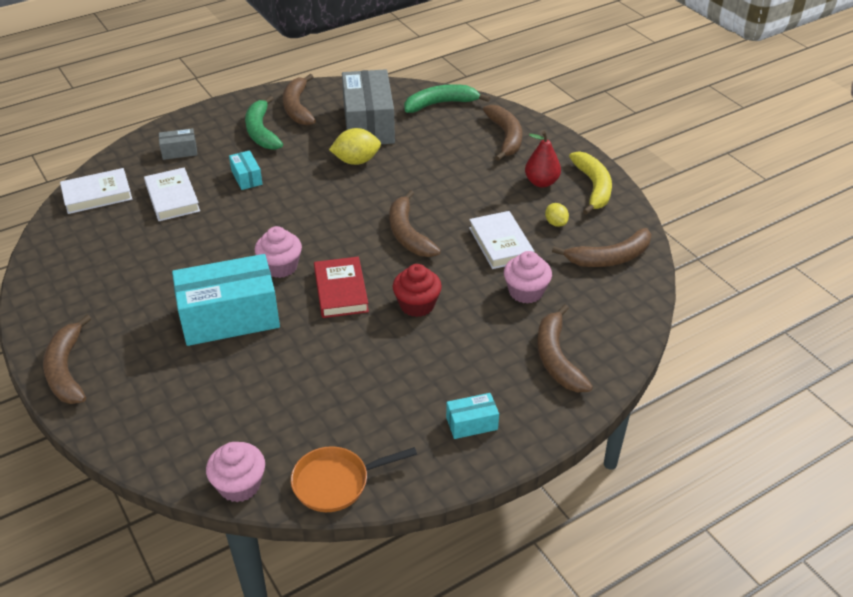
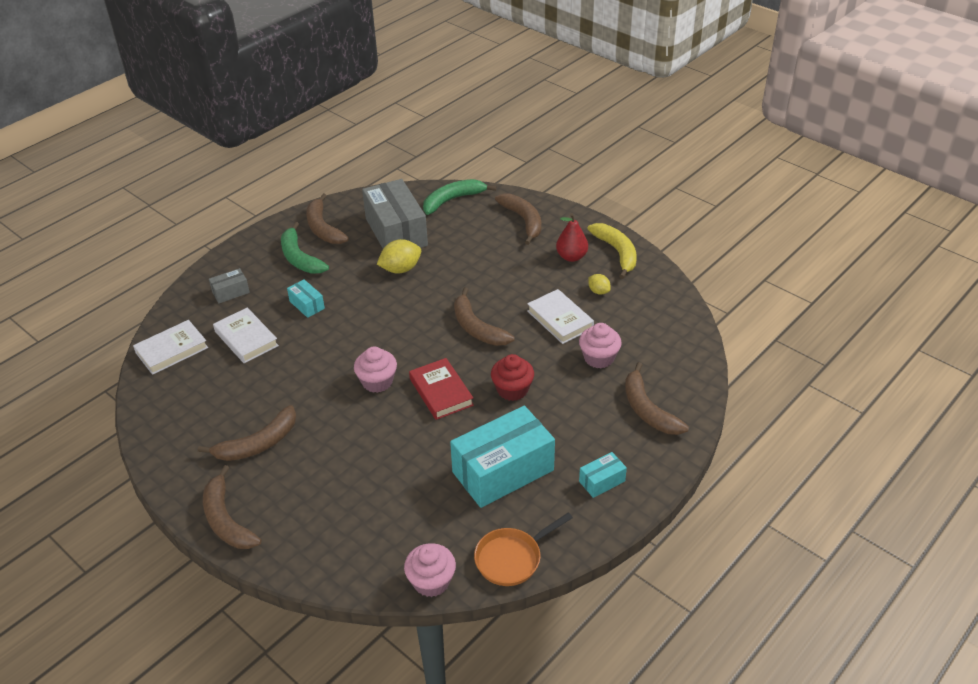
camera: 15 degrees left, 0 degrees up
turquoise box [172,254,280,346] -> turquoise box moved to [450,406,555,508]
brown banana [552,228,652,267] -> brown banana moved to [198,405,296,461]

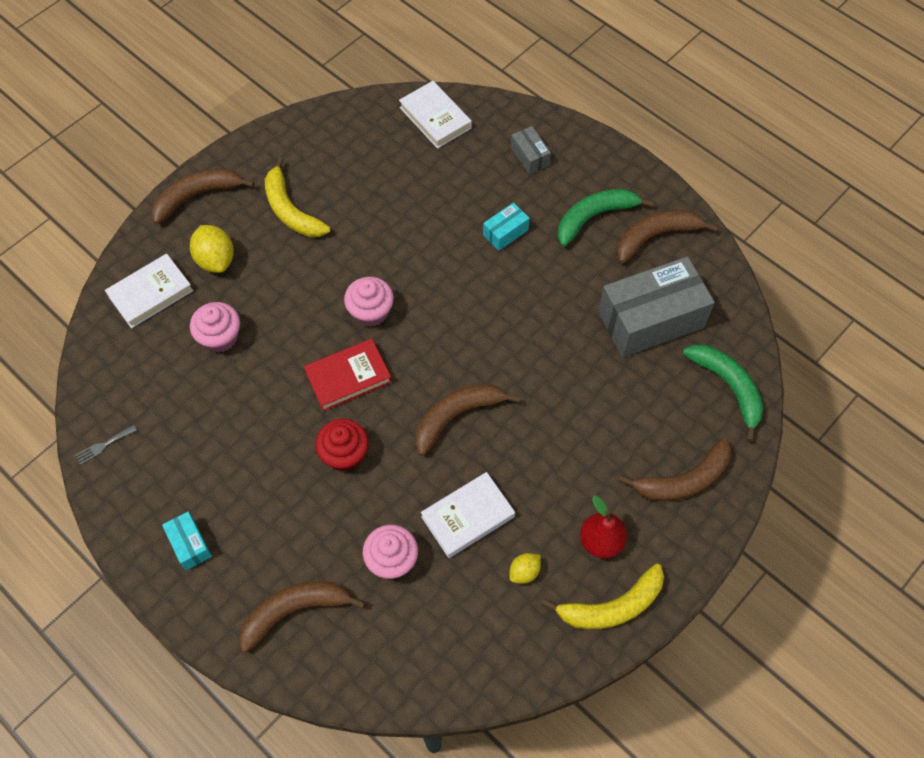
camera: 90 degrees right, 20 degrees up
brown banana [198,405,296,461] -> yellow banana [265,157,330,237]
white book [213,308,279,363] -> white book moved to [105,254,193,329]
yellow lemon [377,239,421,273] -> yellow lemon moved to [190,225,234,273]
pink cupcake [404,543,456,597] -> pink cupcake moved to [190,302,240,353]
turquoise box [450,406,555,508] -> none
orange pan [474,512,573,586] -> grey fork [75,425,137,465]

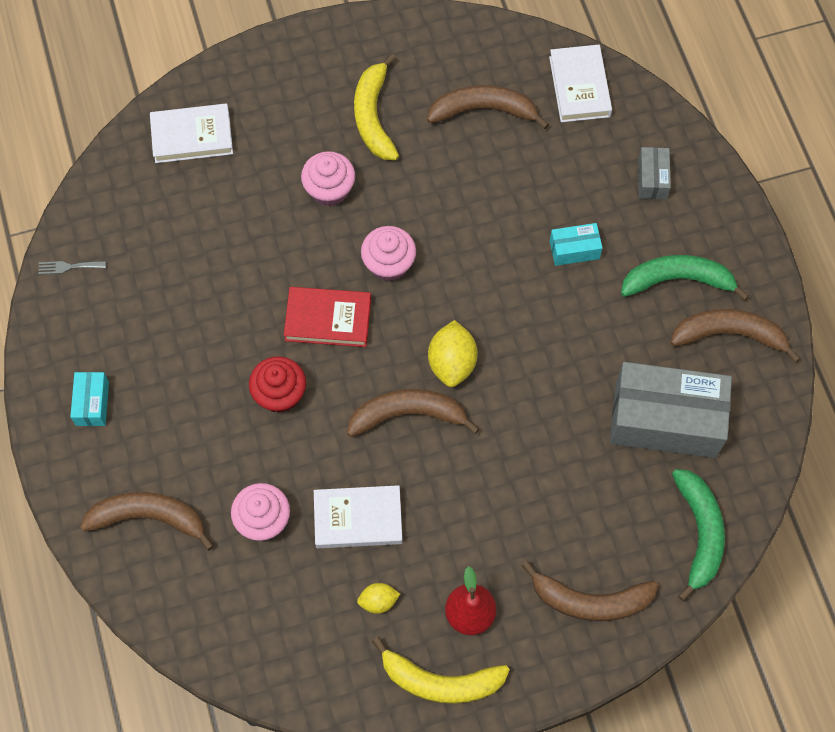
camera: 30 degrees right, 5 degrees up
brown banana [151,169,255,224] -> brown banana moved to [427,85,549,129]
yellow lemon [190,225,234,273] -> yellow lemon moved to [428,320,478,387]
pink cupcake [190,302,240,353] -> pink cupcake moved to [301,151,355,207]

